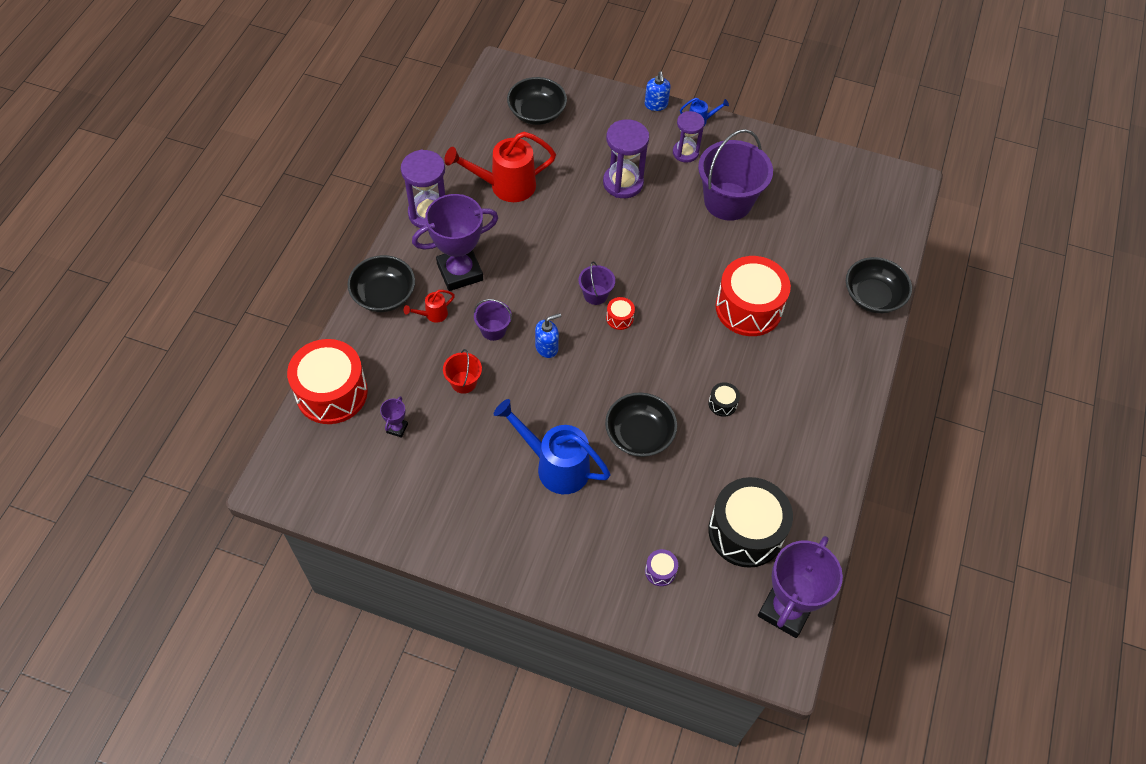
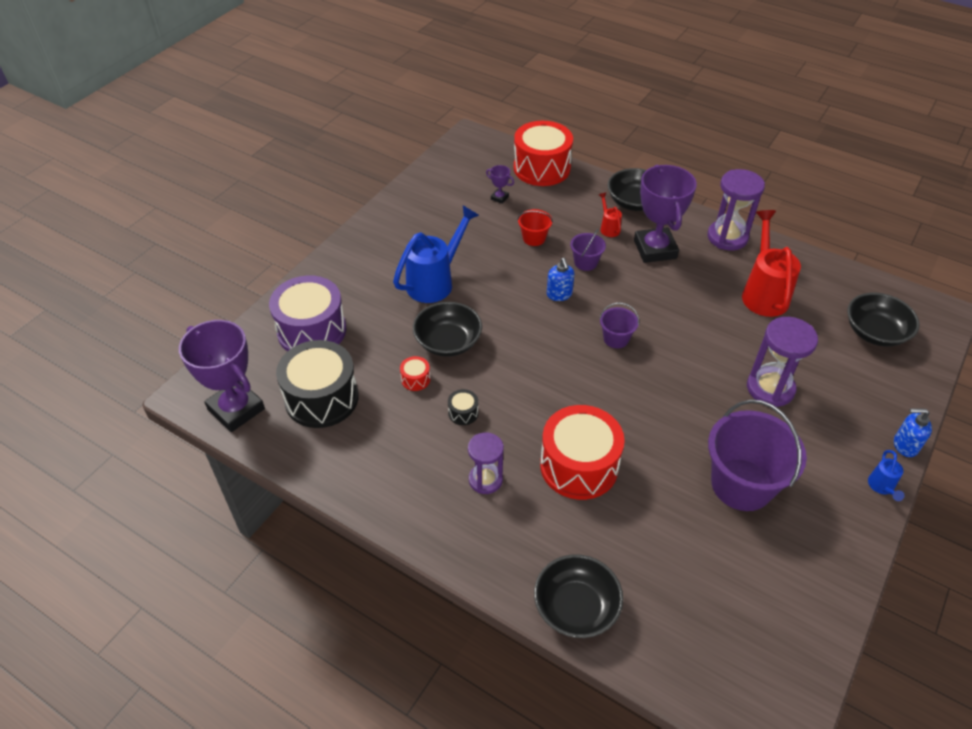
camera: 105 degrees right, 10 degrees down
red drum [606,297,635,330] -> red drum moved to [400,356,431,391]
purple drum [645,549,678,586] -> purple drum [269,275,346,351], size x2.46
purple hourglass [673,111,705,163] -> purple hourglass moved to [468,432,504,494]

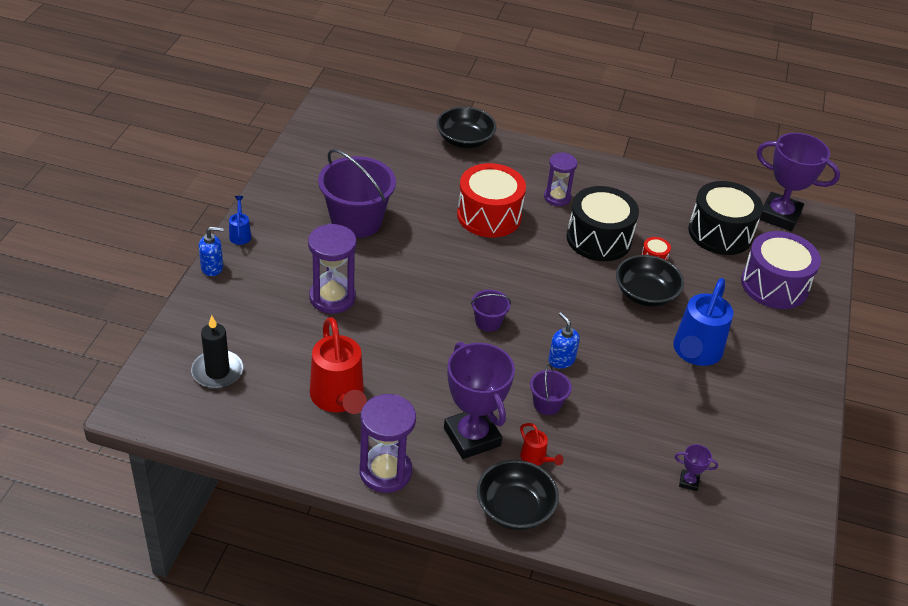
camera: 160 degrees right, 5 degrees down
black drum [448,389,478,425] -> black drum [567,186,639,261], size x2.46
red drum [514,121,573,186] -> none
red bucket [517,209,553,246] -> none
black bowl [847,293,920,347] -> black candle [191,315,243,389]

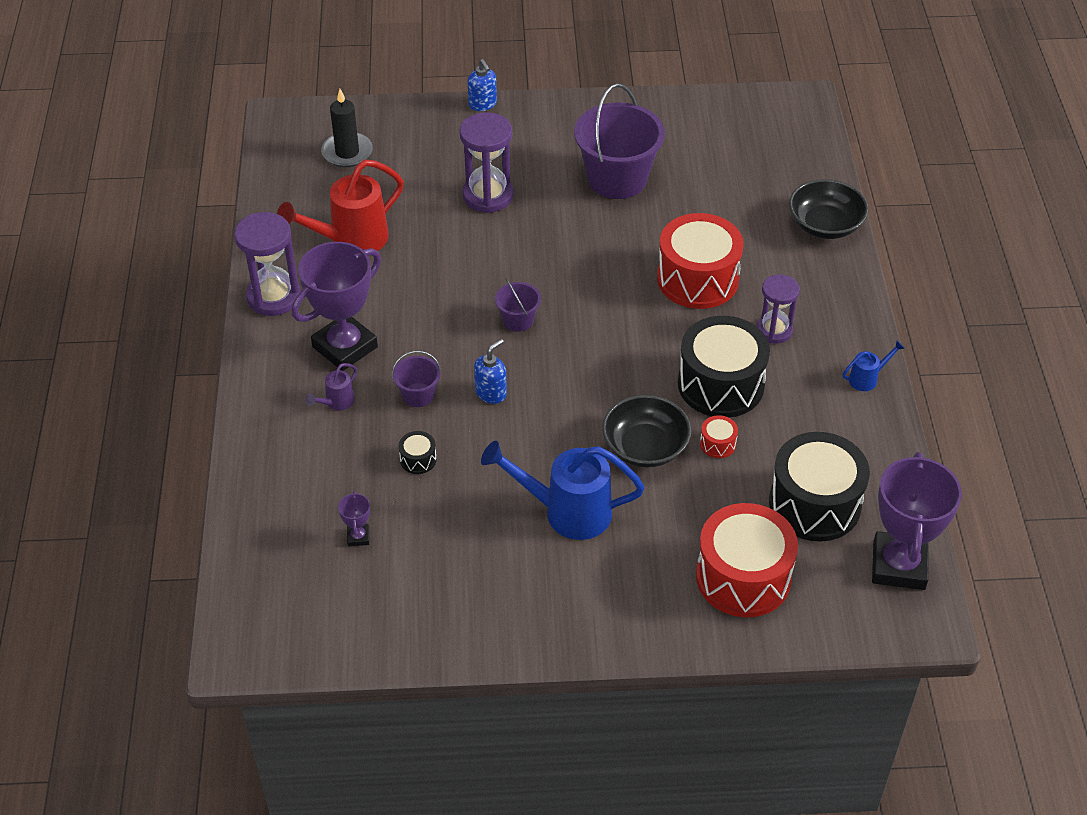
camera: 75 degrees right, 5 degrees up
blue watering can [229,196,251,245] -> blue watering can moved to [843,340,905,391]
black bowl [477,460,559,530] -> none
red watering can [520,423,563,466] -> purple watering can [306,363,357,410]
purple drum [741,231,821,309] -> red drum [696,503,798,617]
none -> black drum [399,431,437,474]

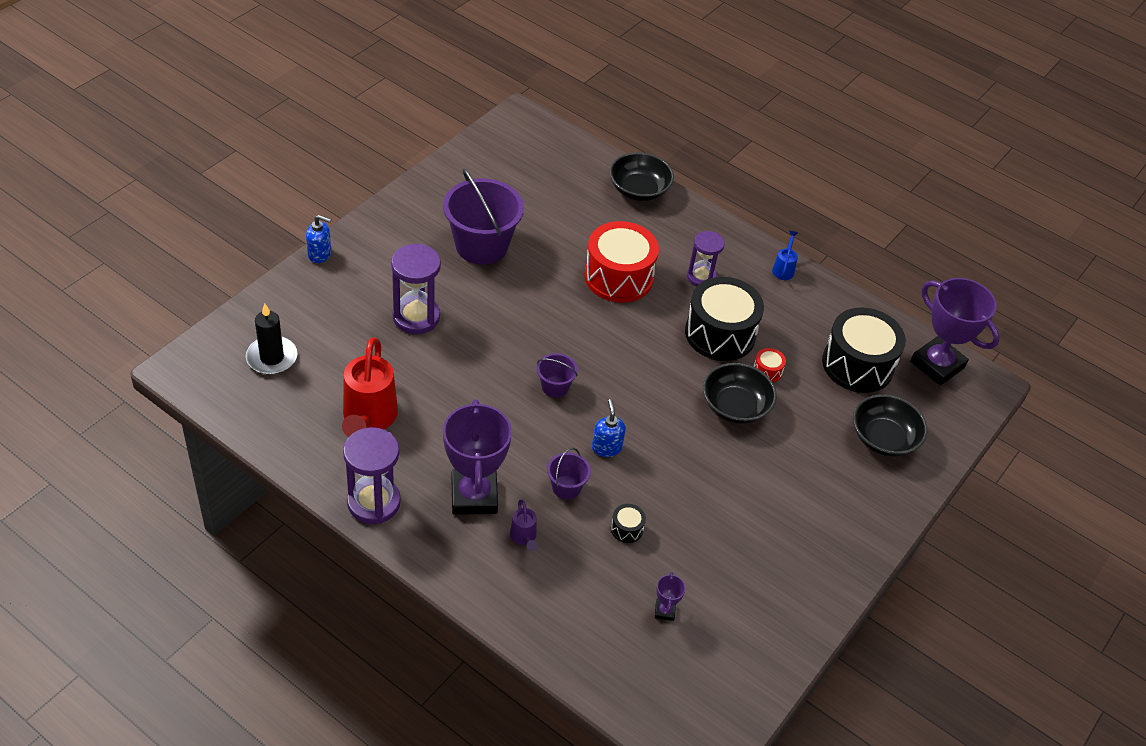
camera: 55 degrees left, 0 degrees up
purple trophy [338,491,370,546] -> purple trophy turned 60 degrees clockwise [655,572,686,621]
blue watering can [481,441,645,540] -> none
red drum [696,503,798,617] -> black bowl [853,394,927,456]

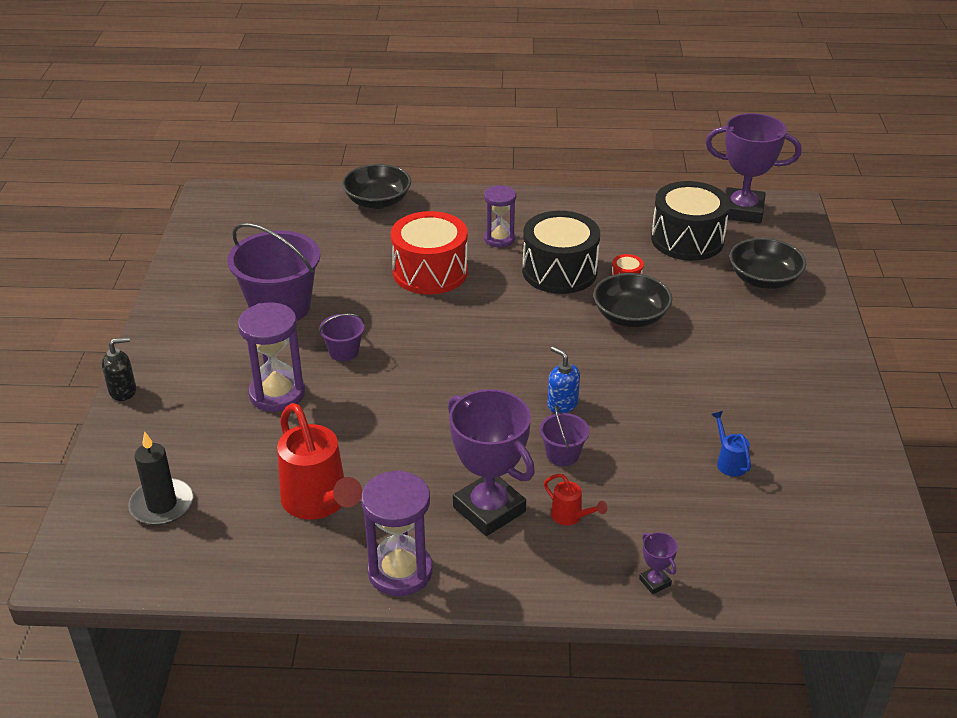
camera: 30 degrees left, 10 degrees down
blue soap dispenser [306,215,332,263] -> black soap dispenser [102,337,136,401]
purple watering can [510,499,538,551] -> red watering can [544,474,607,525]
purple bucket [537,353,578,398] -> purple bucket moved to [319,314,365,361]
black drum [611,504,646,543] -> none
purple trophy [655,572,686,621] -> purple trophy moved to [639,532,678,594]
blue watering can [772,231,798,280] -> blue watering can moved to [711,411,751,477]

